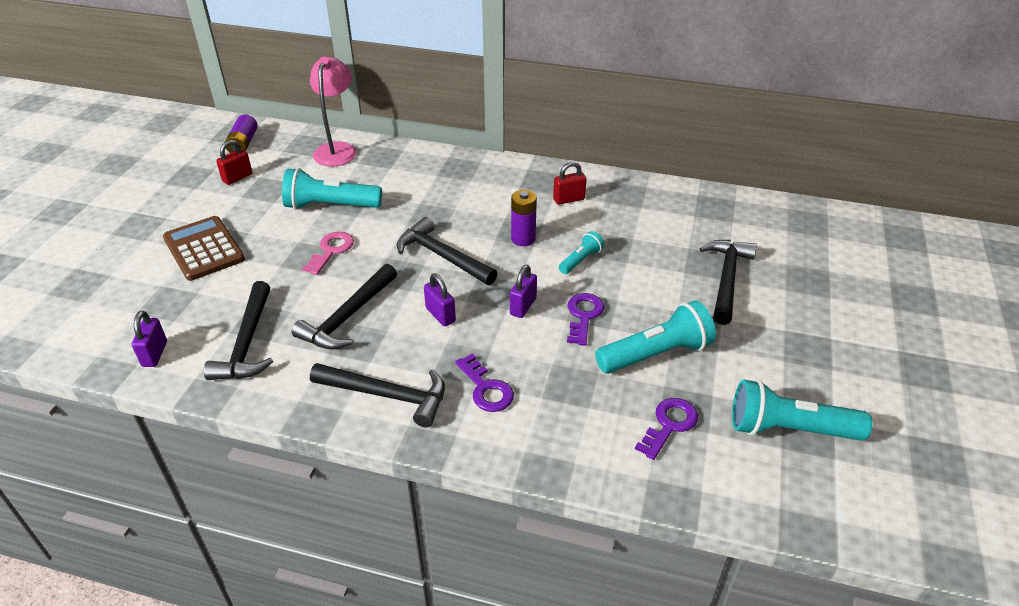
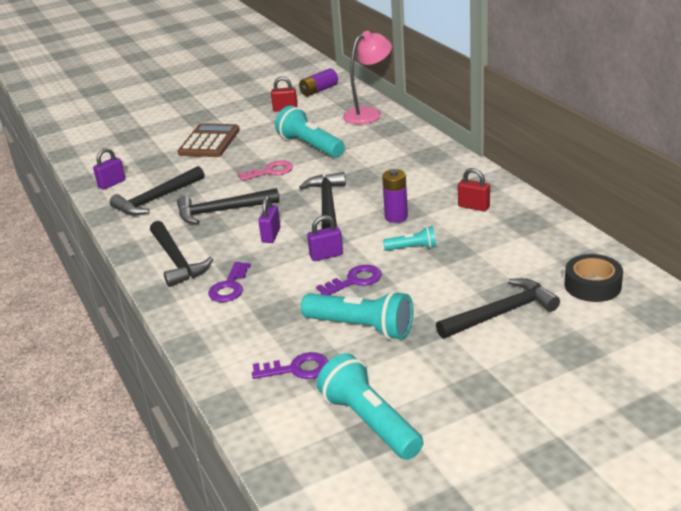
camera: 50 degrees right, 10 degrees down
none -> black tape [565,254,623,302]

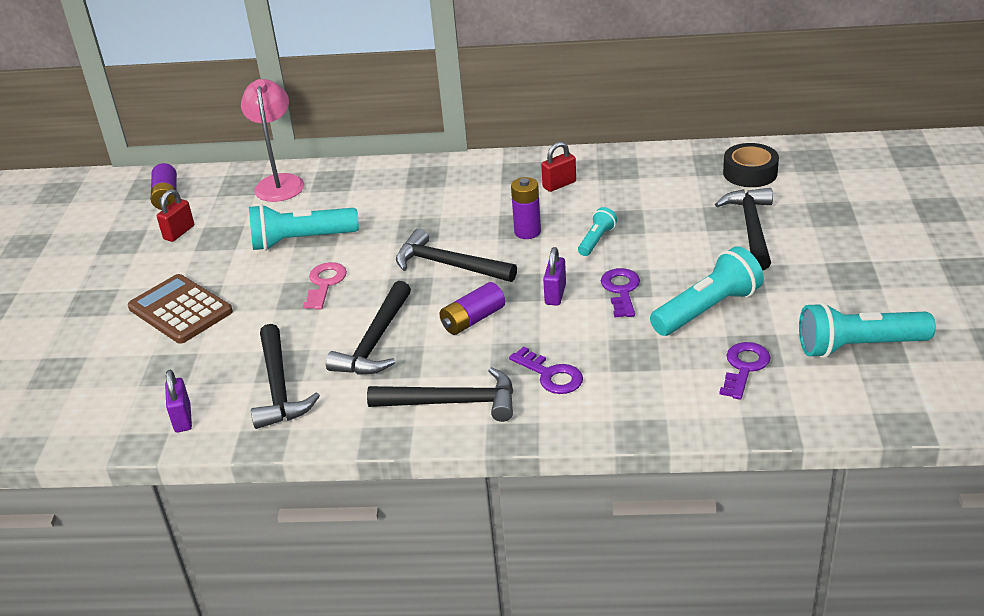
camera: 60 degrees left, 5 degrees up
purple padlock [259,195,280,243] -> purple battery [439,282,505,335]

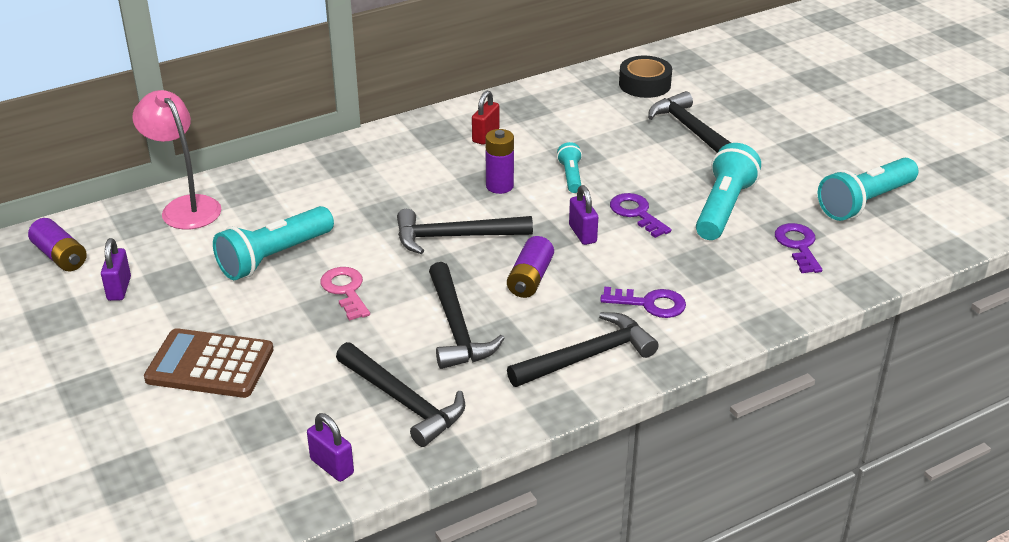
camera: 35 degrees left, 0 degrees up
red padlock [157,189,194,242] -> purple padlock [101,238,131,301]

